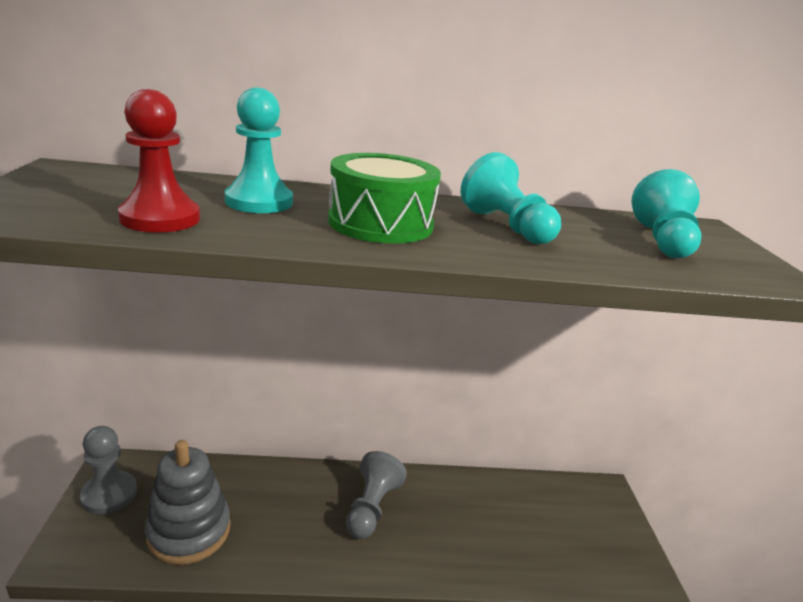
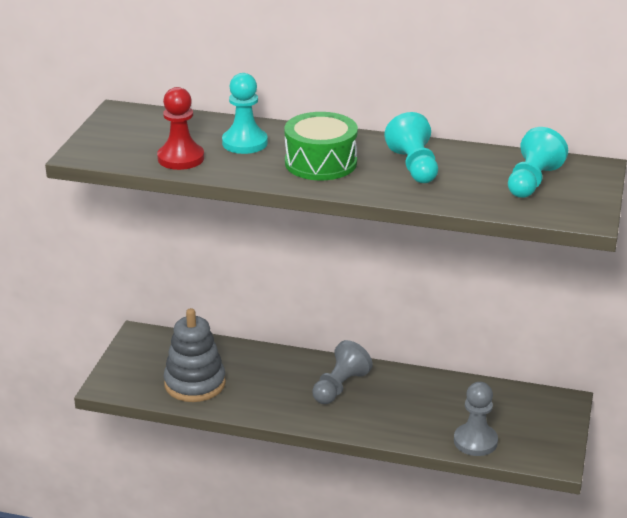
camera: 20 degrees right, 5 degrees up
grey pawn [80,426,137,515] -> grey pawn moved to [454,382,498,456]

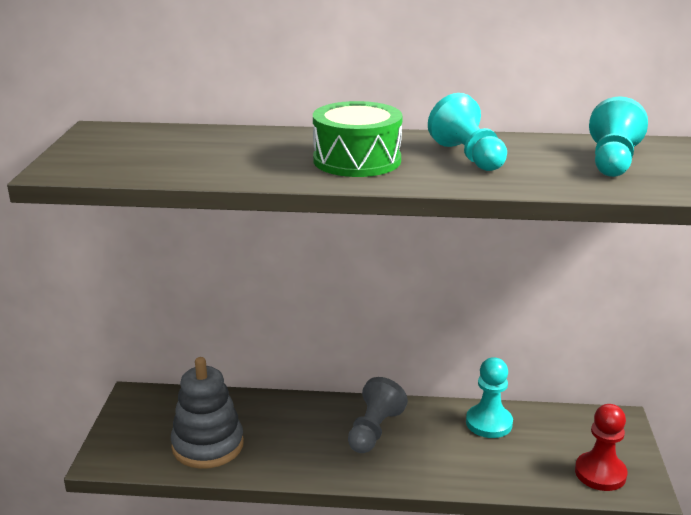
camera: 10 degrees left, 5 degrees down
red pawn [157,87,204,170] -> red pawn moved to [575,404,628,491]
turquoise pawn [222,73,268,154] -> turquoise pawn moved to [466,357,513,438]
grey pawn [454,382,498,456] -> none

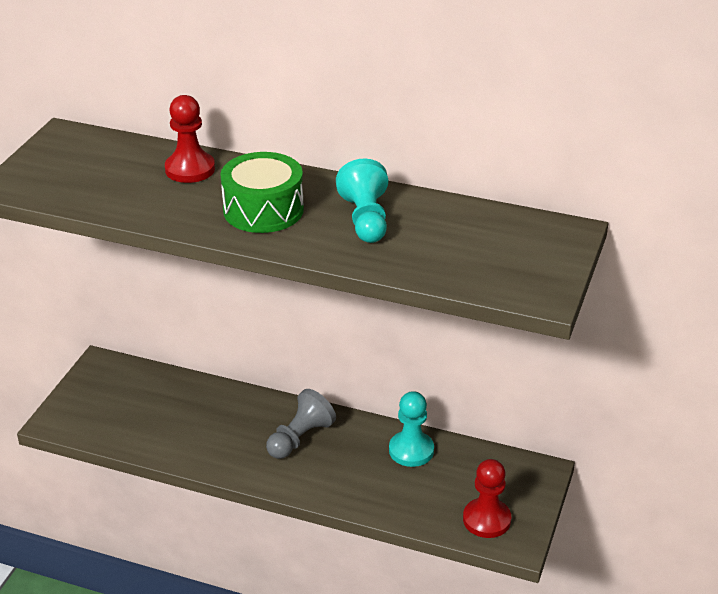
camera: 15 degrees right, 10 degrees up
grey stacking toy [171,357,244,469] -> none
turquoise pawn [589,96,648,177] -> none
none -> red pawn [165,95,215,183]

